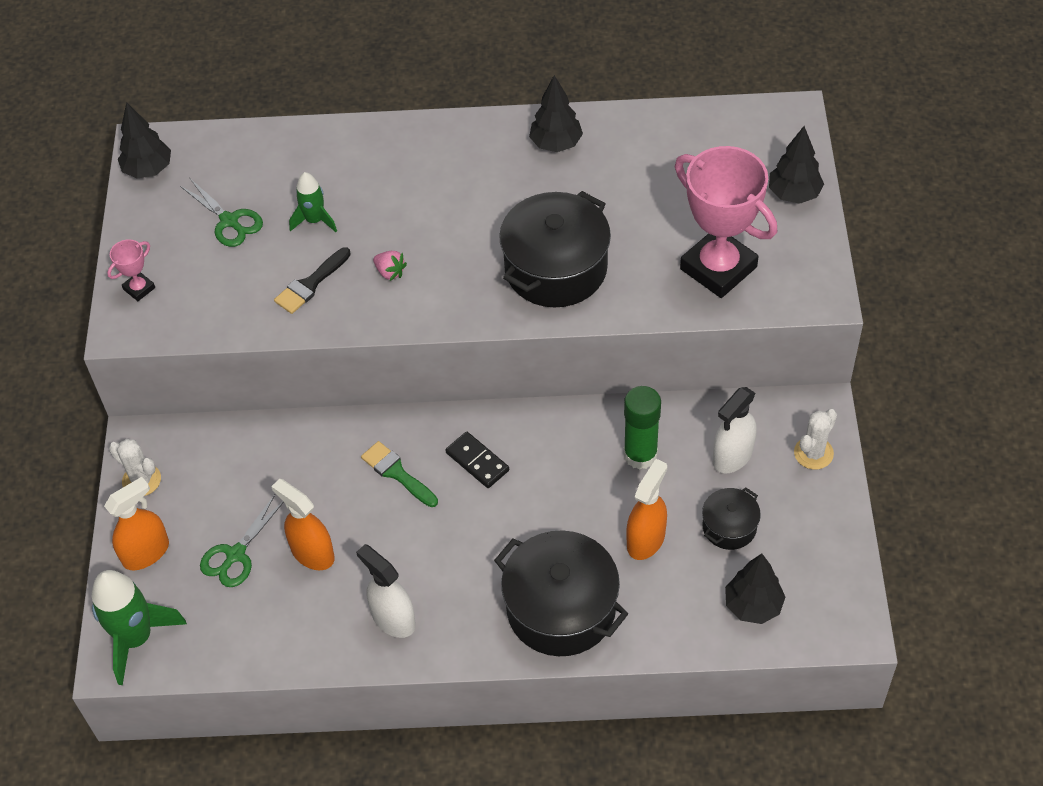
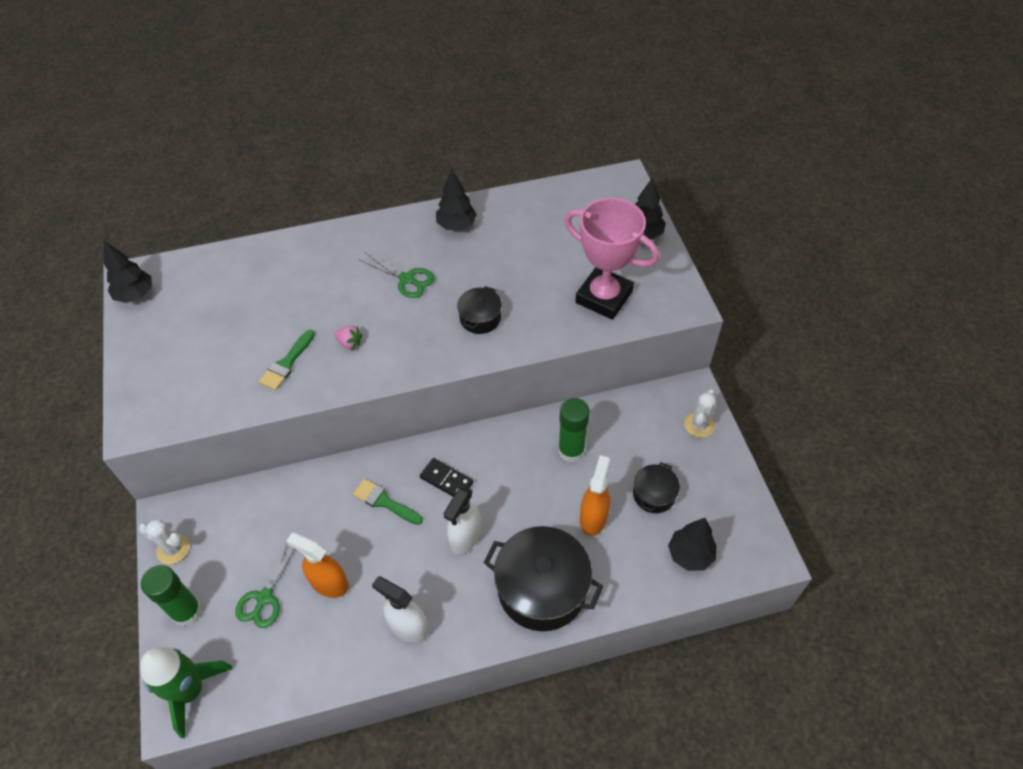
camera: 15 degrees left, 0 degrees up
orange spray bottle [104,477,169,570] -> green glue stick [141,565,202,626]
pink trophy [107,239,155,301] -> none
green scissors [180,179,263,247] -> green scissors moved to [359,253,435,298]
black brush [274,247,351,314] -> green brush [259,330,315,390]
green rocket [289,172,337,232] -> none
black pot [499,191,611,307] -> black pot [457,286,502,334], size x0.51
white spray bottle [713,387,757,473] -> white spray bottle moved to [443,486,481,554]

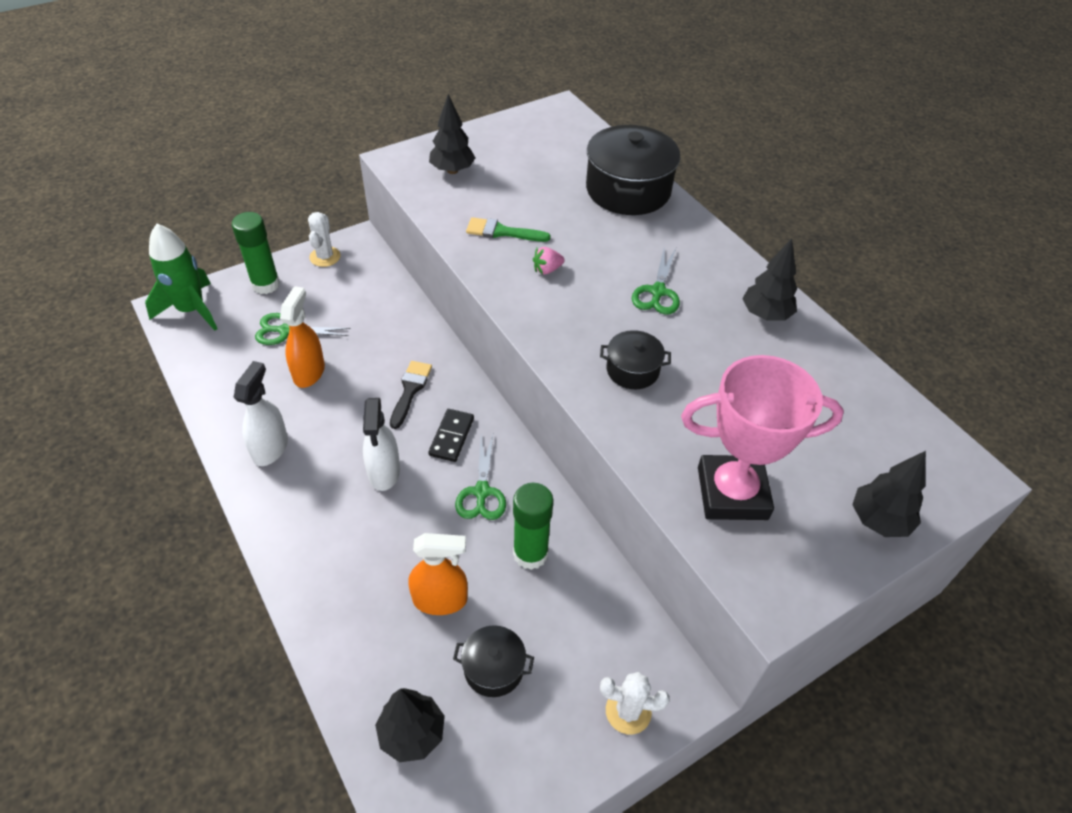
camera: 70 degrees right, 5 degrees down
black tree [104,241,152,303] -> black tree moved to [429,94,475,174]
pink strawberry [334,325,362,350] -> pink strawberry turned 60 degrees clockwise [533,247,564,274]
green brush [353,479,423,525] -> black brush [390,361,432,429]
white spray bottle [443,486,481,554] -> white spray bottle turned 105 degrees counterclockwise [363,398,400,491]
black pot [484,526,603,631] -> black pot moved to [586,125,681,215]
pink trophy [564,198,659,320] -> pink trophy turned 75 degrees clockwise [681,355,844,520]
none -> green scissors [455,435,506,520]

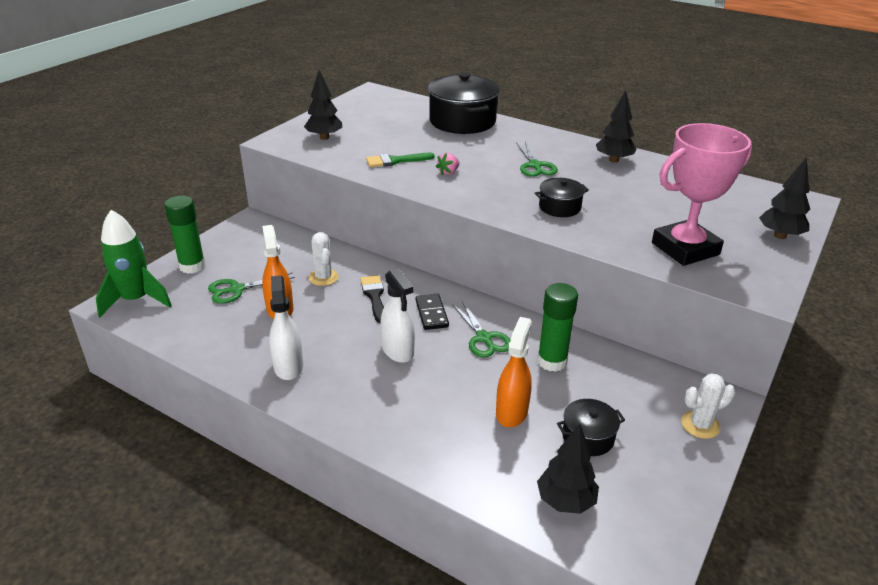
camera: 25 degrees left, 15 degrees down
white cactus [308,212,341,267] -> white cactus moved to [309,232,339,286]
orange spray bottle [408,533,468,615] -> orange spray bottle turned 45 degrees counterclockwise [496,317,532,427]

